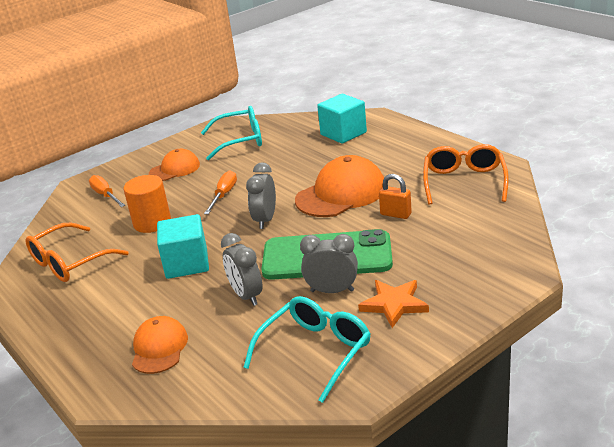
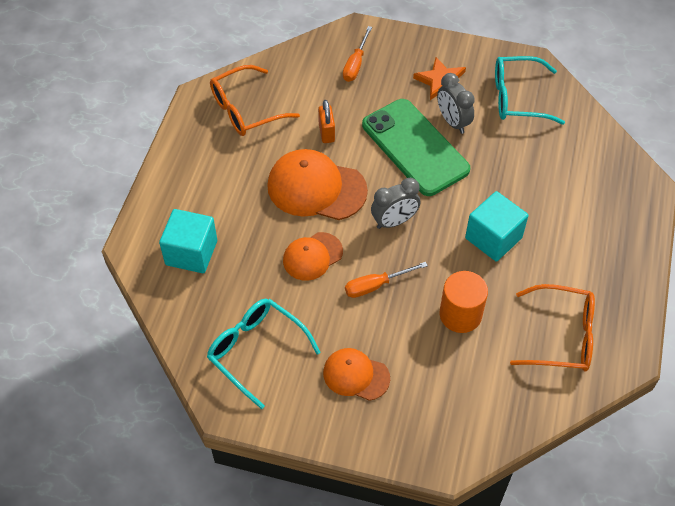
camera: 130 degrees left, 25 degrees up
orange screwdriver [89,175,125,207] -> orange screwdriver moved to [343,26,372,82]
orange cap [132,316,188,374] -> orange cap moved to [283,232,343,281]
grey clock [221,233,262,306] -> none

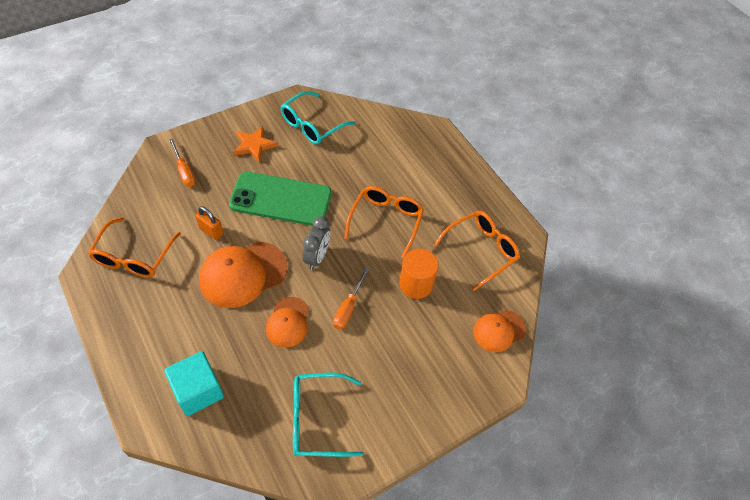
camera: 50 degrees left, 0 degrees up
orange cap [323,348,390,401] -> orange cap moved to [473,310,526,352]
grey clock [437,73,475,134] -> none
turquoise cube [465,191,528,261] -> orange glasses [344,186,424,258]

